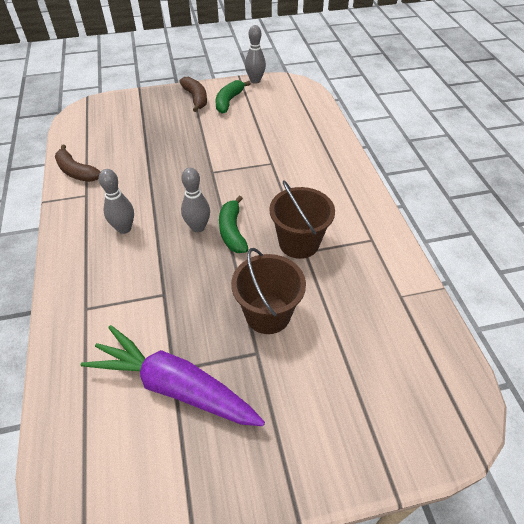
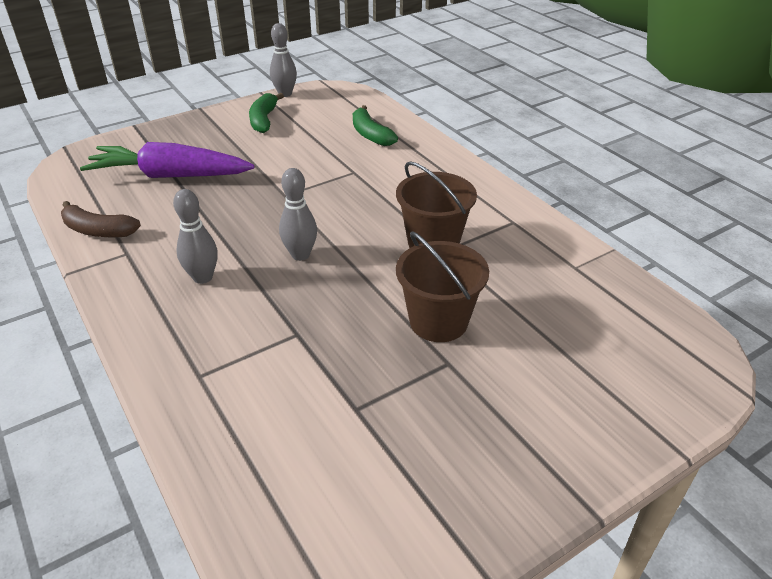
camera: 20 degrees left, 10 degrees down
purple carrot [80,325,265,426] -> purple carrot moved to [80,142,255,178]
brown banana [179,77,207,112] -> none
green banana [219,196,248,253] -> green banana moved to [353,105,398,146]

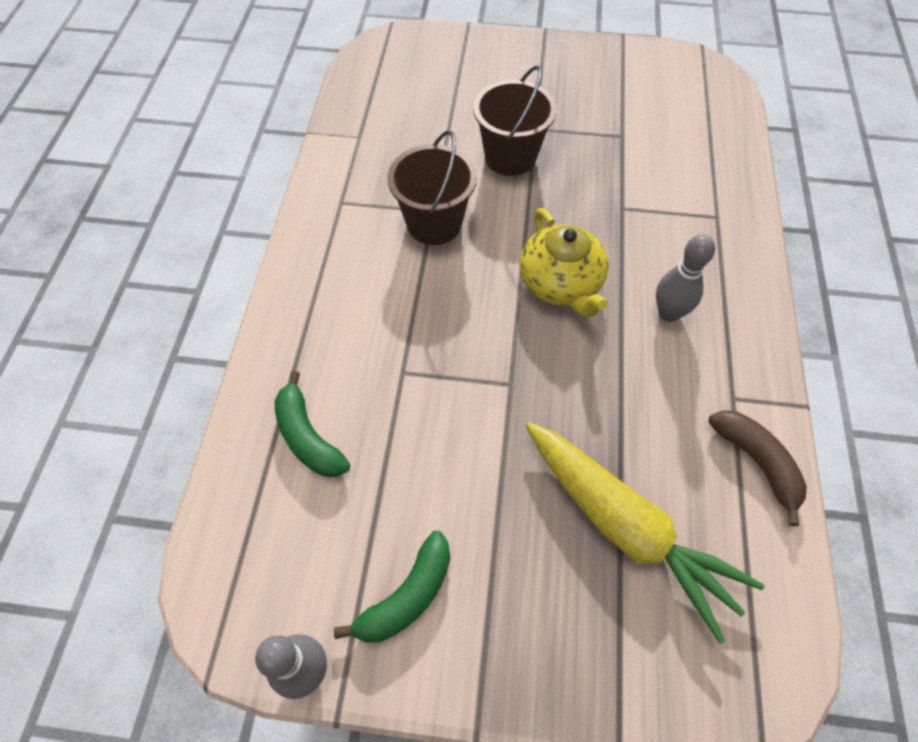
camera: 140 degrees left, 20 degrees up
purple carrot [80,142,255,178] -> yellow carrot [526,422,765,644]
grey bowling pin [279,168,317,261] -> yellow teapot [519,208,609,318]
green banana [353,105,398,146] -> green banana turned 135 degrees clockwise [275,371,350,477]

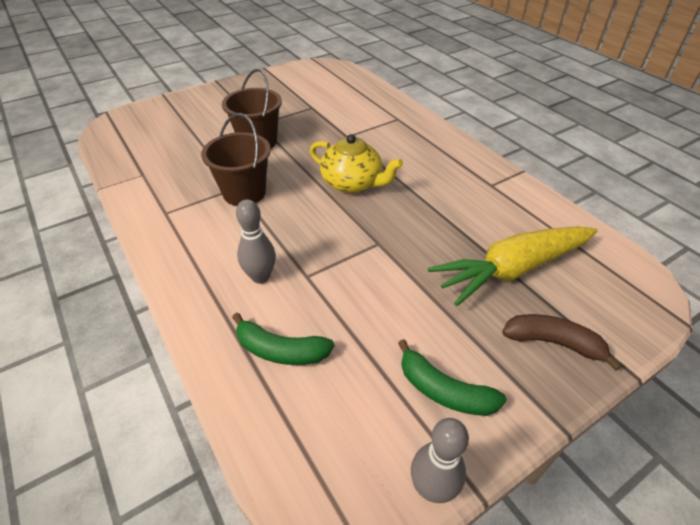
camera: 40 degrees left, 15 degrees down
green banana [334,531,450,642] -> green banana turned 120 degrees clockwise [398,339,507,416]
yellow carrot [526,422,765,644] -> yellow carrot turned 150 degrees clockwise [428,226,598,306]
grey bowling pin [656,234,715,322] -> grey bowling pin moved to [236,199,276,284]
brown banana [708,410,807,526] -> brown banana moved to [502,314,622,370]

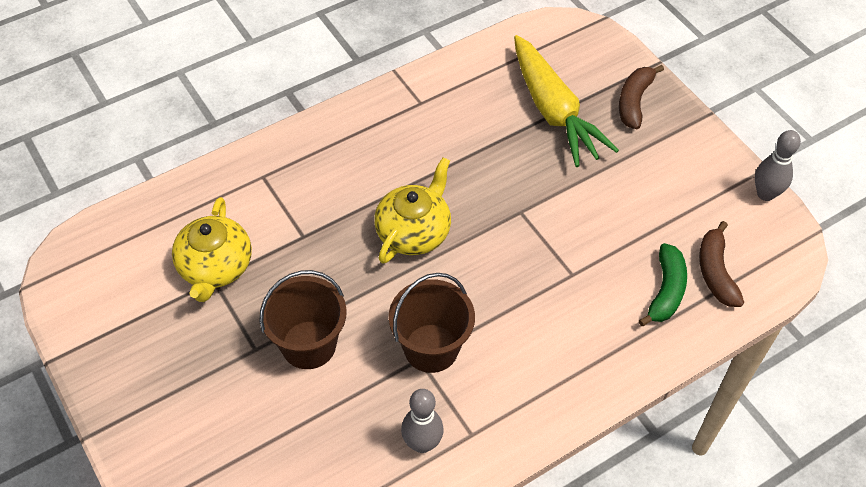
camera: 90 degrees left, 10 degrees up
grey bowling pin [236,199,276,284] -> grey bowling pin moved to [401,389,443,453]
green banana [398,339,507,416] -> none
none -> yellow teapot [172,197,252,302]
none -> brown banana [699,221,744,307]

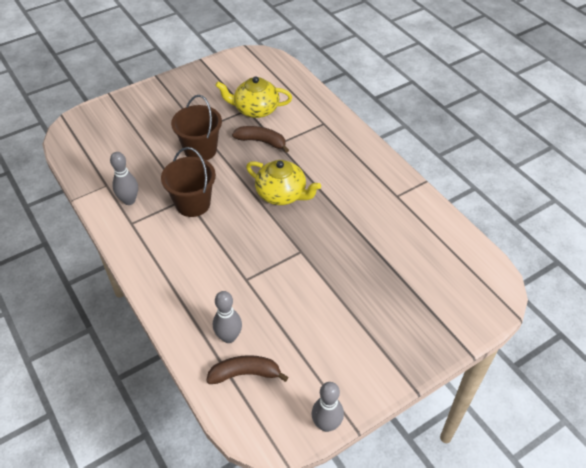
camera: 90 degrees right, 5 degrees down
yellow carrot [514,35,619,167] -> none
brown banana [619,65,664,129] -> brown banana moved to [232,126,289,153]
green banana [639,243,687,326] -> grey bowling pin [213,291,242,343]

